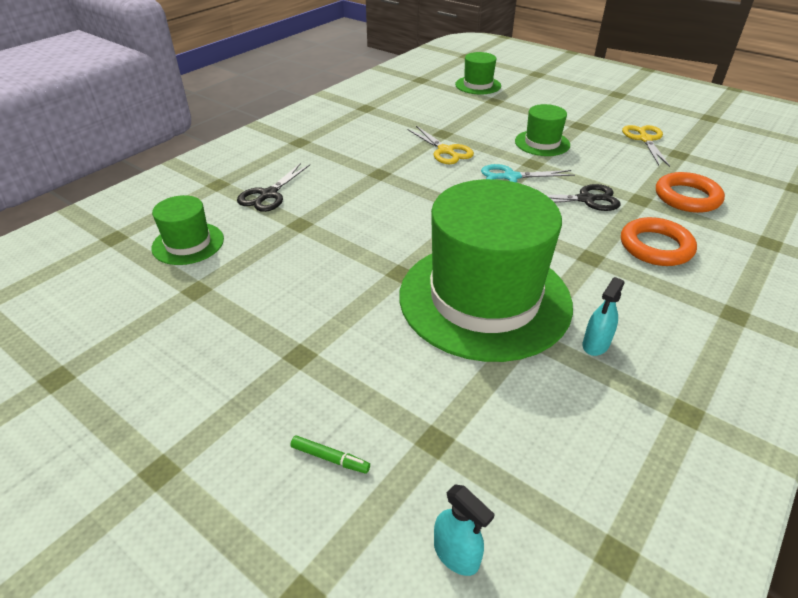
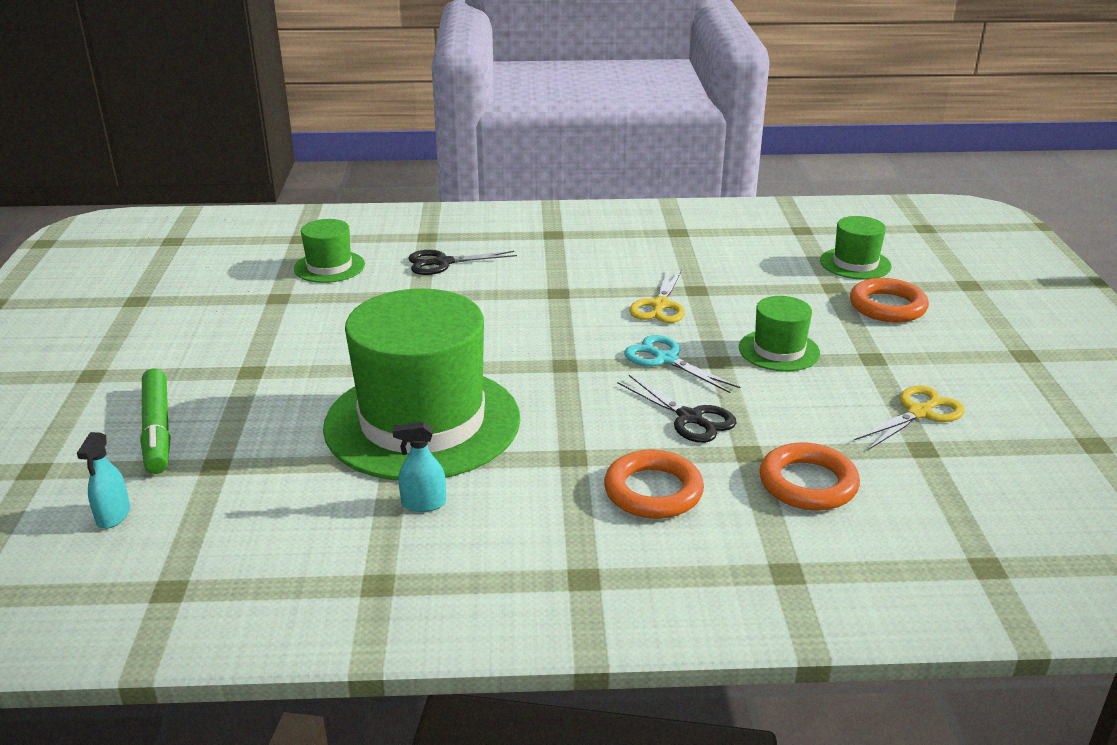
camera: 50 degrees right, 10 degrees down
green marker [291,436,370,474] -> green marker [140,368,170,474], size x2.22
none -> orange ring [850,278,929,322]

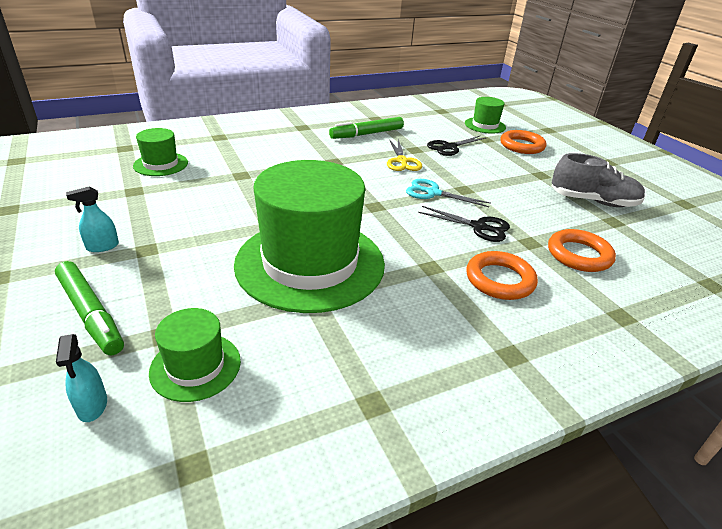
camera: 25 degrees left, 5 degrees up
turquoise spray bottle [393,422,446,512] -> turquoise spray bottle moved to [66,186,119,252]
black scissors [408,250,517,275] -> black scissors moved to [427,136,486,156]
green hat [739,296,820,372] -> green hat moved to [149,308,241,402]
yellow scissors [854,385,965,450] -> grey shoe [551,153,645,207]
none -> green marker [329,117,404,139]

